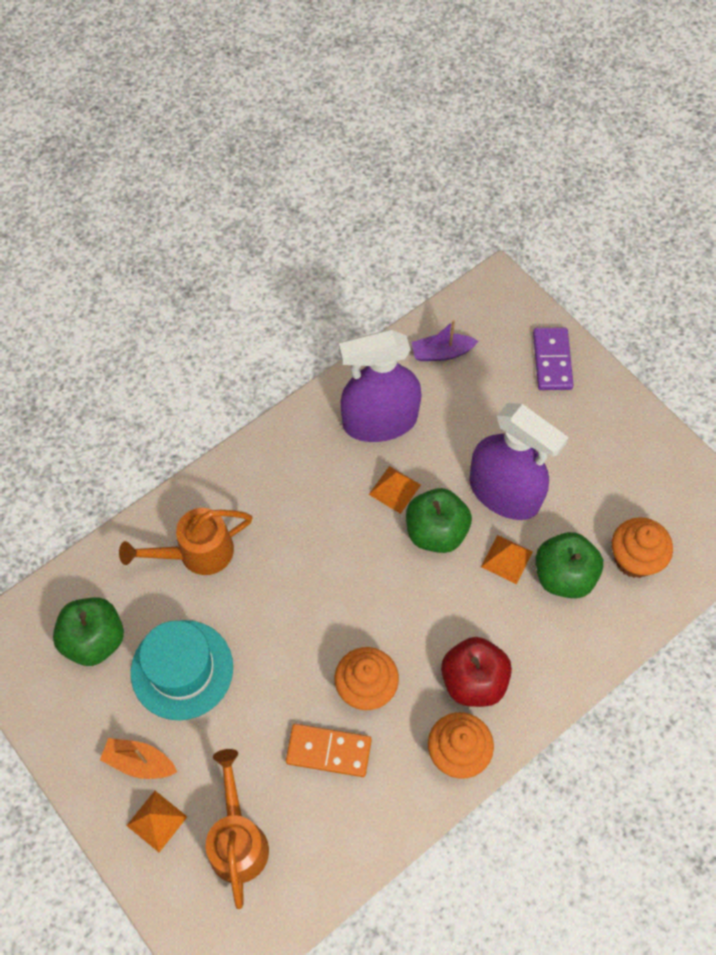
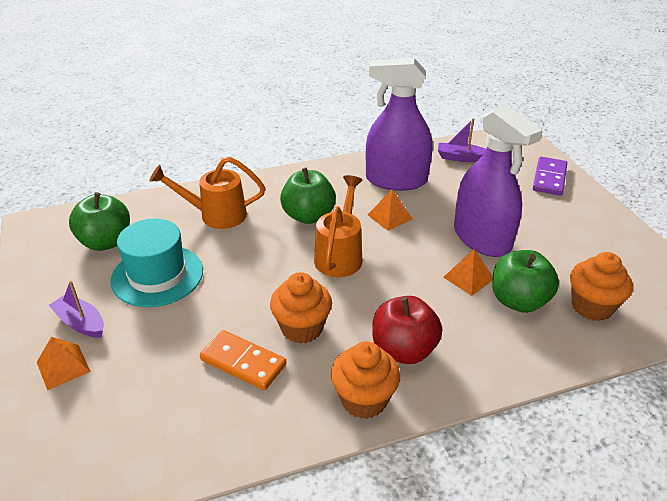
camera: 20 degrees right, 25 degrees down
orange boat [100,738,177,779] -> purple boat [49,281,104,338]
orange watering can [206,749,269,909] -> orange watering can moved to [314,175,363,277]
green apple [406,488,472,553] -> green apple moved to [280,168,336,224]

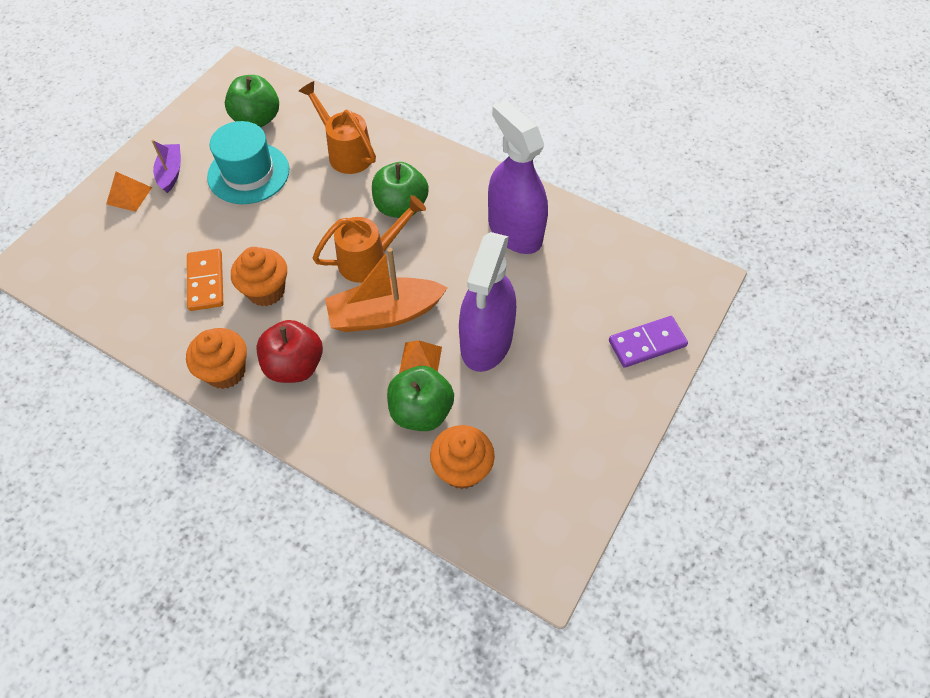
camera: 50 degrees right, 20 degrees up
orange pyramid [368,189,412,231] -> none
purple boat [438,118,486,162] -> none
none -> orange boat [325,248,448,332]

